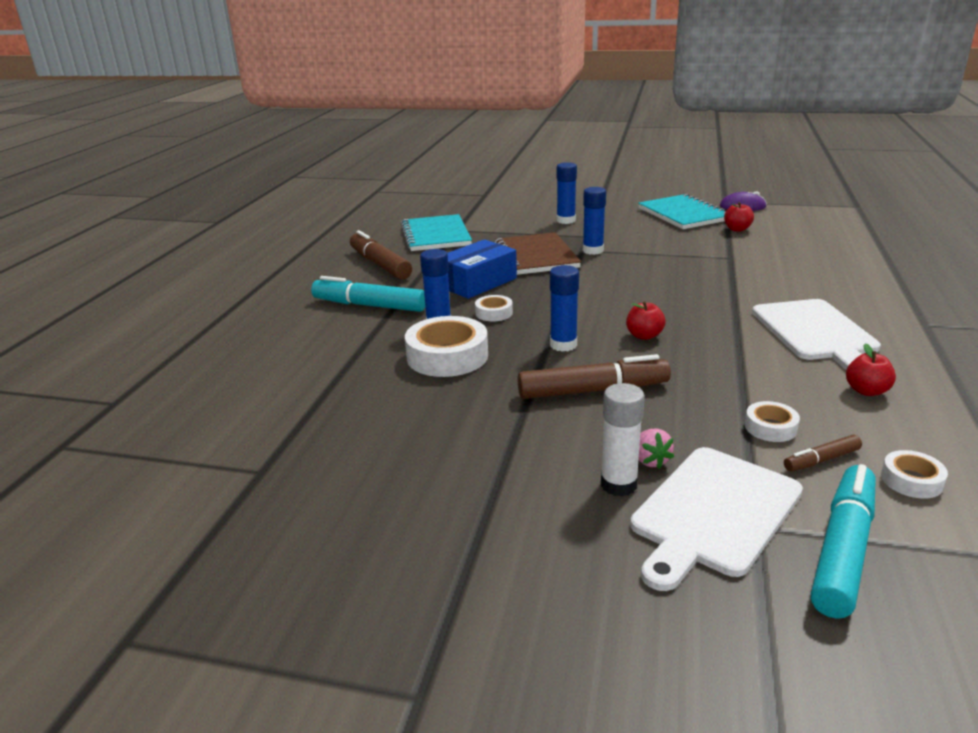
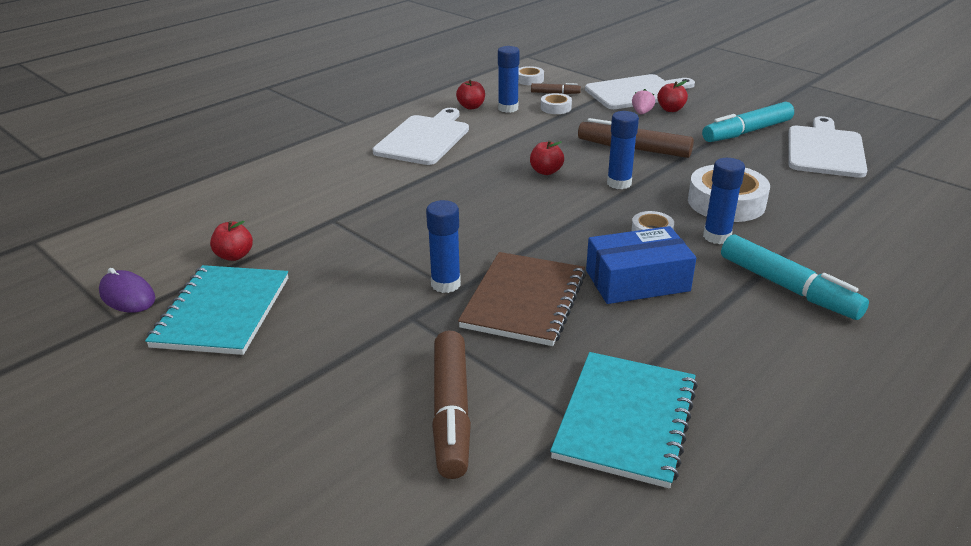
camera: 150 degrees left, 5 degrees up
brown marker [350,230,412,280] -> brown marker moved to [432,330,471,479]
blue glue stick [557,162,577,224] -> blue glue stick moved to [498,46,520,113]
white glue stick [601,383,645,497] -> red apple [657,81,688,112]
turquoise marker [811,464,875,619] -> turquoise marker moved to [702,102,794,142]
none -> white cutting board [788,116,867,178]

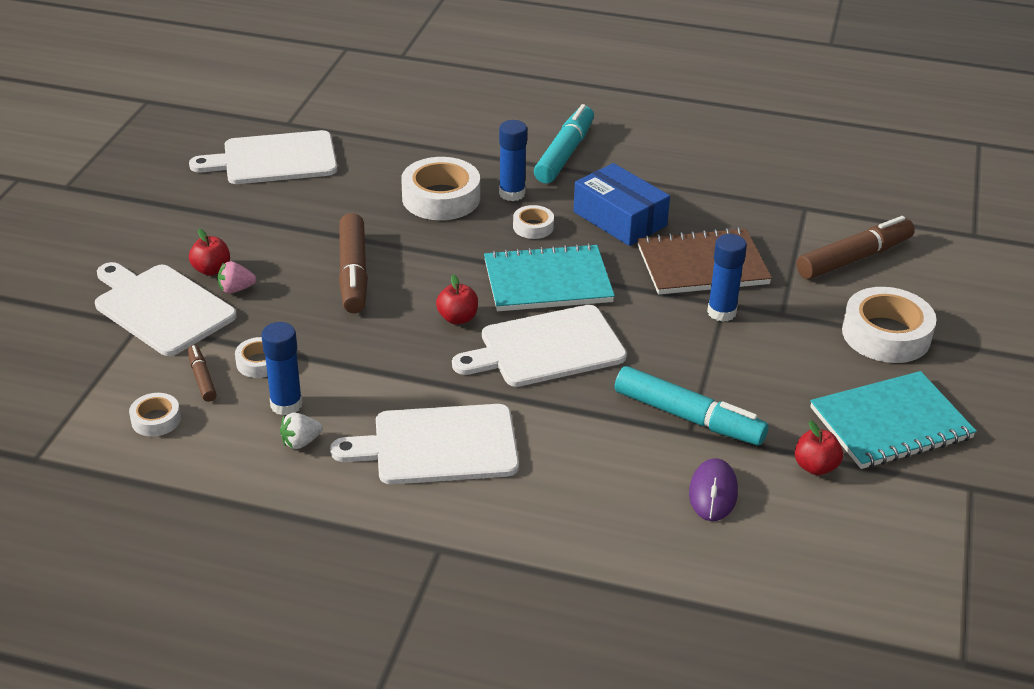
camera: 120 degrees left, 5 degrees up
purple mouse [99,268,155,313] -> purple mouse moved to [689,458,738,521]
red apple [456,80,485,109] -> white strawberry [280,412,323,449]
turquoise notebook [550,352,698,488] -> turquoise notebook moved to [484,243,615,311]
blue glue stick [607,111,639,189] -> none
turquoise marker [702,102,794,142] -> turquoise marker moved to [615,366,769,445]
none -> white cutting board [452,305,627,387]
none -> white tape [842,287,936,363]

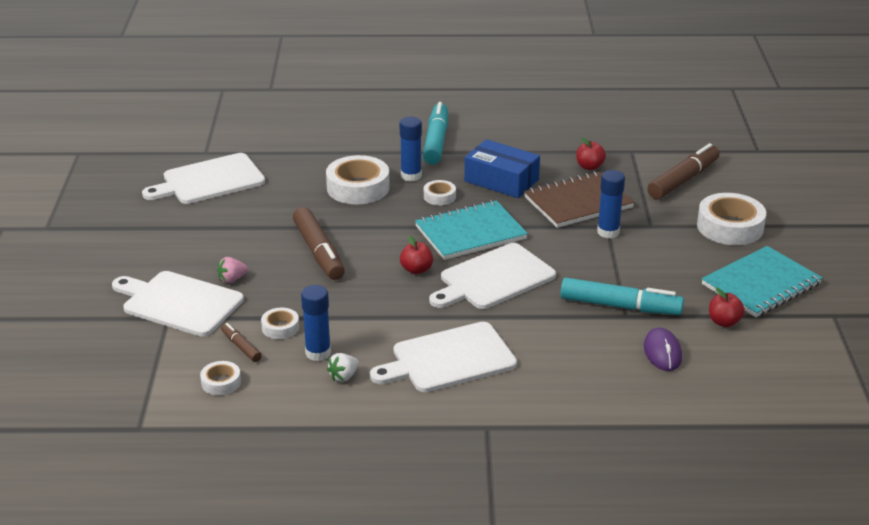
camera: 15 degrees left, 5 degrees down
red apple [189,229,230,276] -> red apple moved to [576,137,606,170]

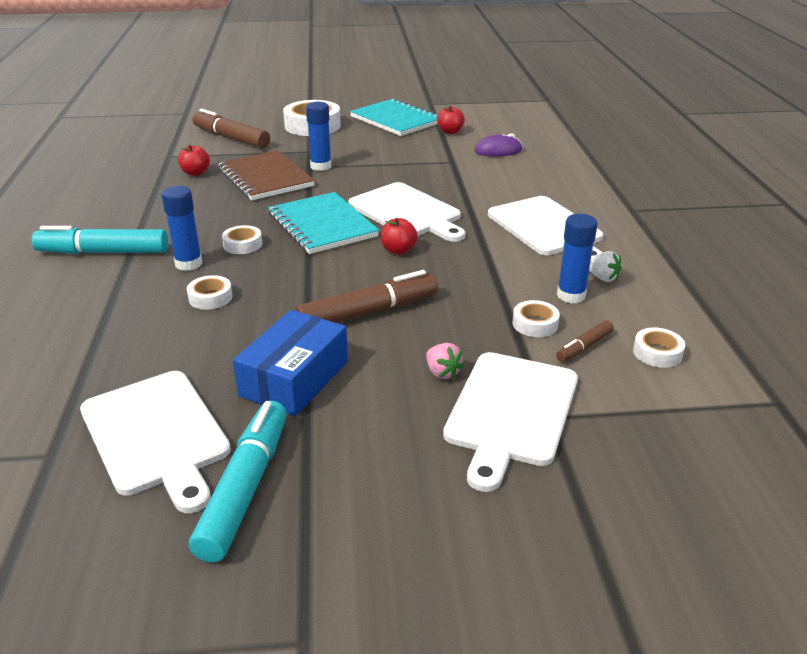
camera: 95 degrees left, 0 degrees up
white tape [326,155,390,204] -> white tape [187,275,233,310], size x0.51
blue box [464,139,540,198] -> blue box moved to [233,310,348,416]
turquoise marker [560,278,684,315] -> turquoise marker moved to [189,401,287,562]

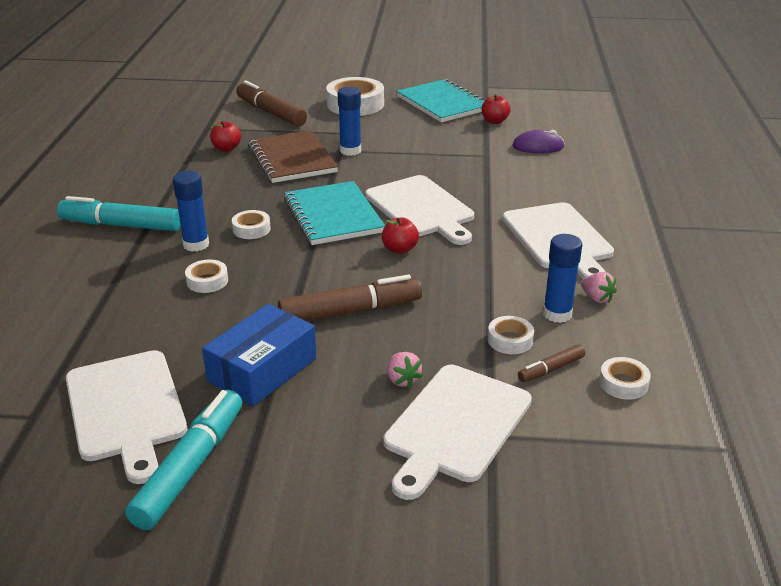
camera: 10 degrees right, 0 degrees up
white strawberry [589,251,622,282] -> pink strawberry [581,272,617,303]

